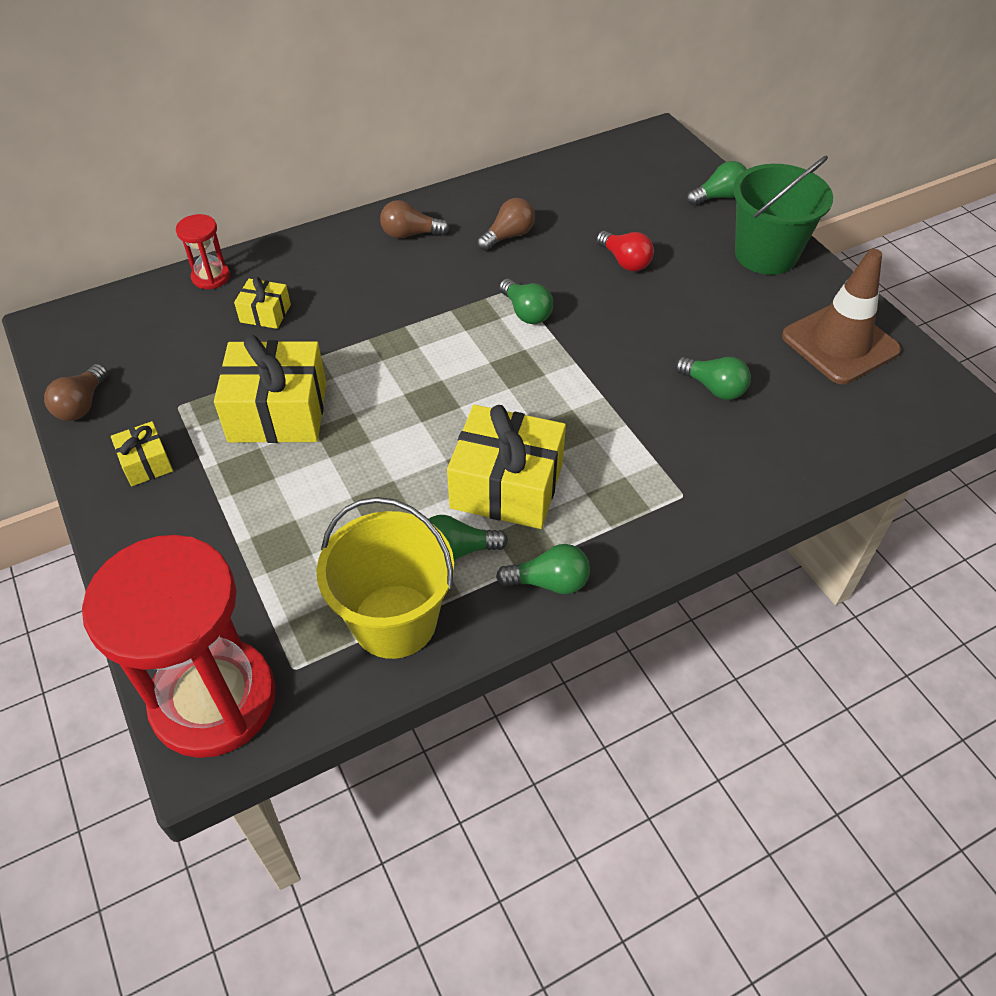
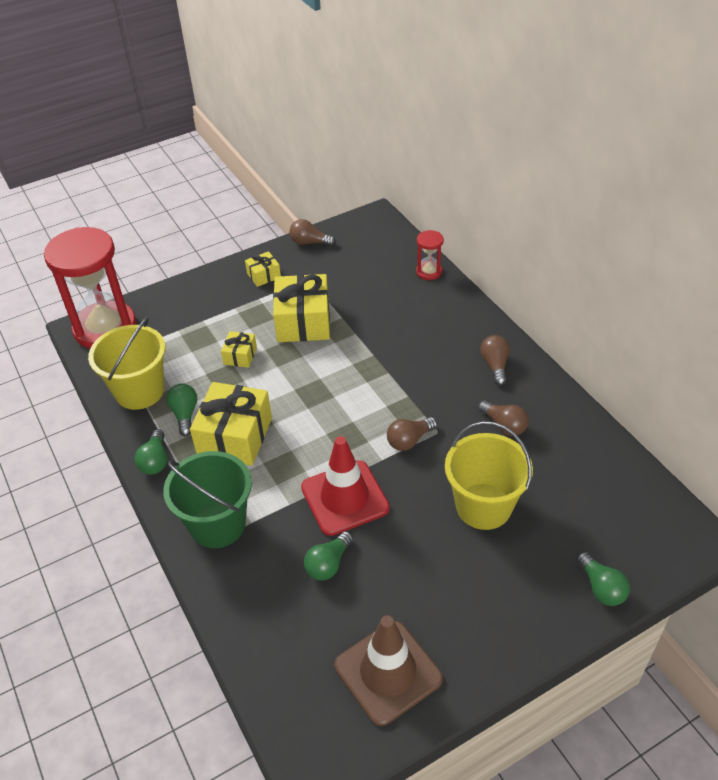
camera: 90 degrees right, 5 degrees down
yellow gift [234,277,291,329] -> yellow gift moved to [221,331,257,368]
green light bulb [499,279,553,324] -> brown light bulb [387,417,437,451]
red light bulb [596,231,654,271] -> yellow bucket [445,421,533,530]
green bucket [733,155,833,275] -> green bucket moved to [163,451,252,548]
none -> red traffic cone [301,436,390,536]

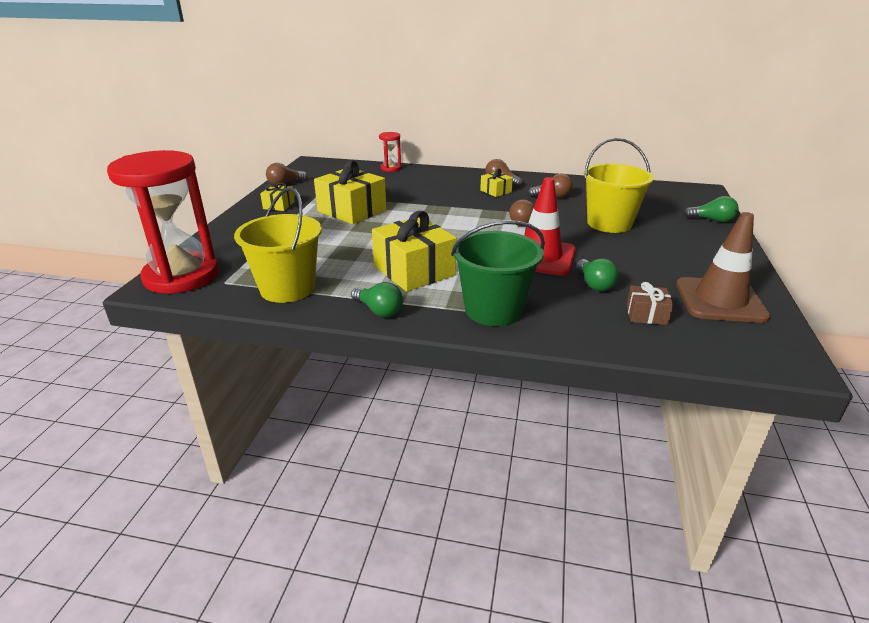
camera: 50 degrees left, 15 degrees down
green light bulb [167,384,197,436] -> none
yellow gift [221,331,257,368] -> yellow gift moved to [480,169,513,197]
none -> brown gift [626,282,674,325]

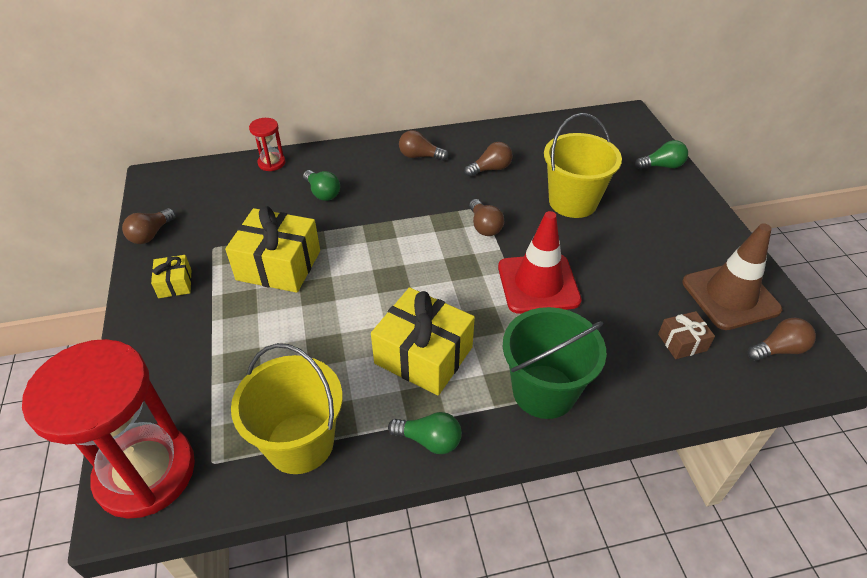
camera: 25 degrees left, 15 degrees up
yellow gift [480,169,513,197] -> none
green light bulb [577,259,619,291] -> green light bulb moved to [303,170,340,201]
none -> brown light bulb [748,318,816,361]

